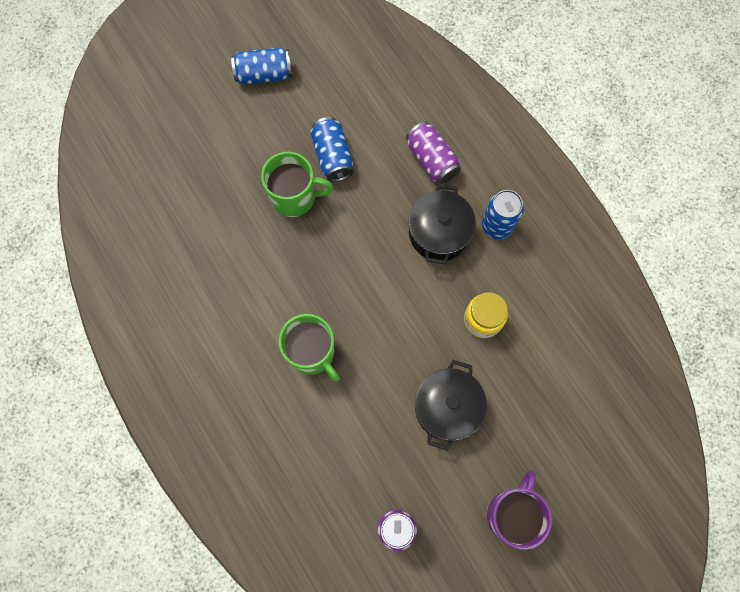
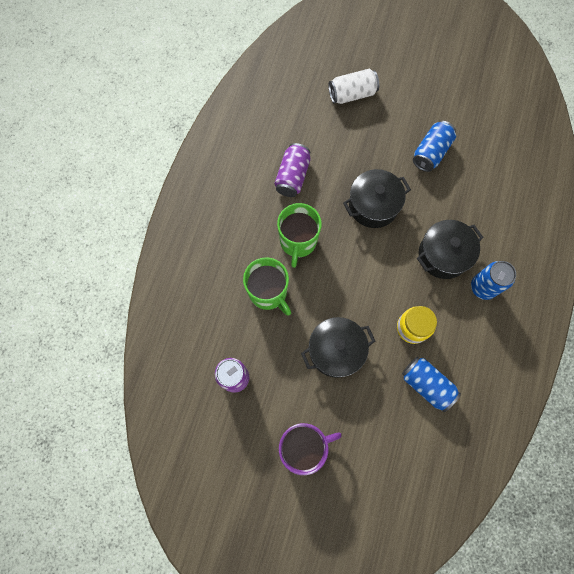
camera: 50 degrees right, 0 degrees up
blue can [231,47,292,85] -> blue can moved to [402,357,461,412]
green mug [261,152,334,217] -> green mug moved to [243,257,291,316]
purple can [406,121,461,184] -> purple can moved to [275,143,311,197]
none -> white can [329,69,379,104]
none -> black pot [343,169,411,228]

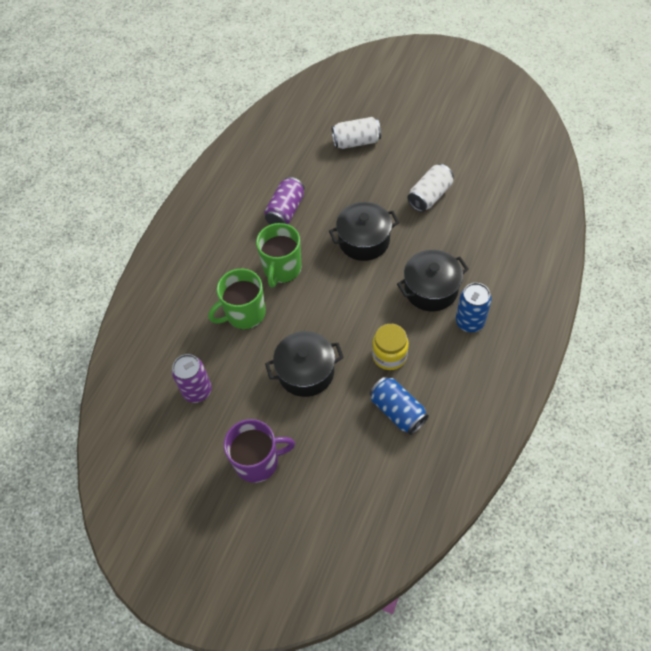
camera: 10 degrees right, 15 degrees down
green mug [243,257,291,316] -> green mug turned 90 degrees clockwise [208,269,266,329]
blue can [413,121,456,172] -> white can [407,164,454,212]

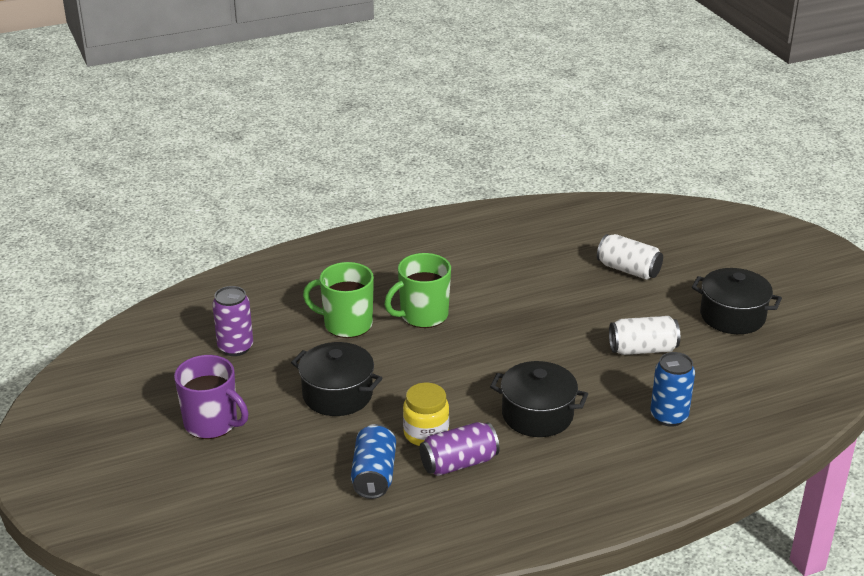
camera: 40 degrees right, 25 degrees down
purple can [264,177,305,225] -> purple can moved to [420,422,499,476]
black pot [329,202,399,261] -> black pot moved to [692,268,782,334]
blue can [456,283,492,332] -> blue can moved to [650,352,695,427]

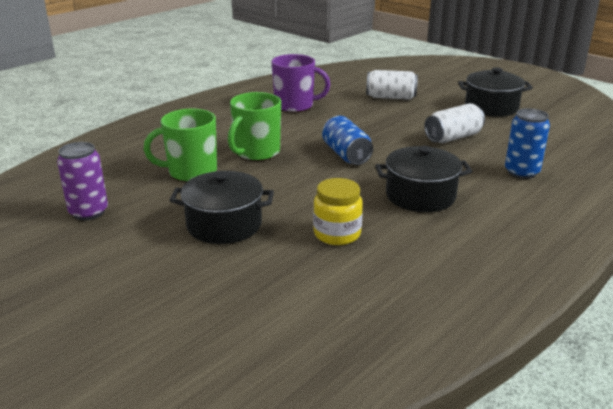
camera: 25 degrees left, 5 degrees down
purple mug [174,355,248,439] -> purple mug moved to [272,54,331,113]
blue can [351,424,396,499] -> blue can moved to [322,116,373,165]
purple can [420,422,499,476] -> none

